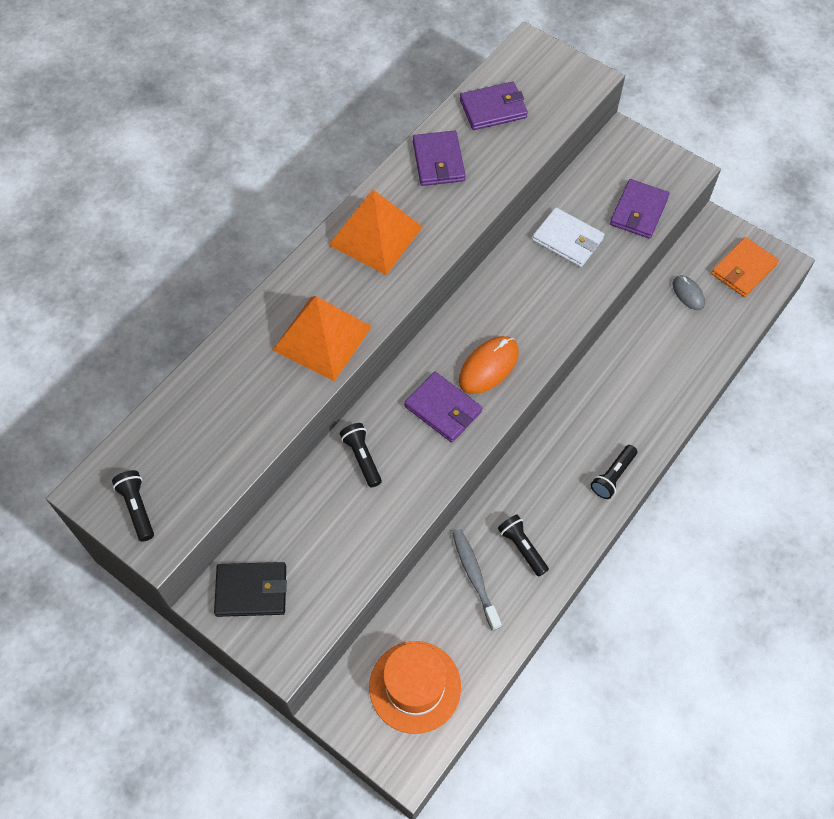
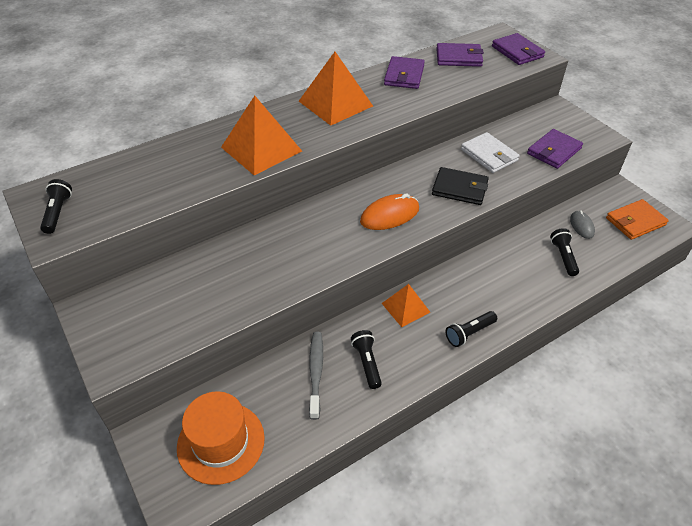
camera: 20 degrees right, 15 degrees down
black wallet [214,562,287,617] -> black wallet moved to [432,167,489,205]
black flashlight [340,423,382,488] -> black flashlight moved to [550,228,579,276]
purple wallet [404,372,482,443] -> purple wallet moved to [492,33,545,65]
none -> orange pyramid [381,284,430,327]

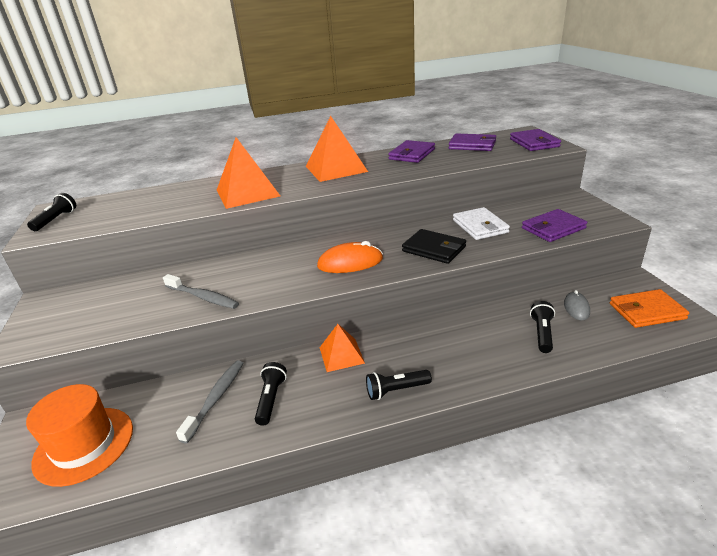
camera: 20 degrees right, 15 degrees down
none -> grey toothbrush [163,274,239,309]

